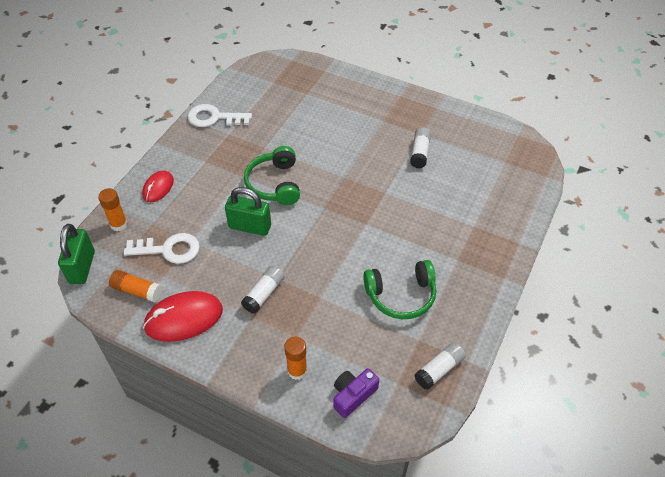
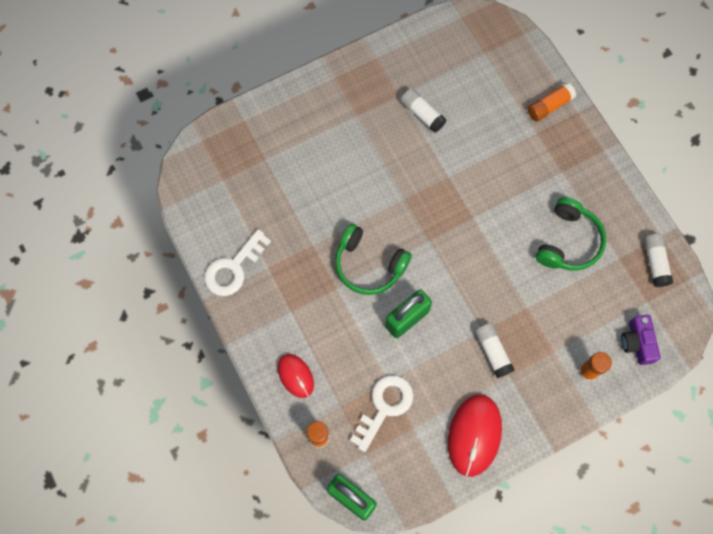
camera: 55 degrees left, 20 degrees up
orange glue stick [109,270,162,302] -> orange glue stick moved to [527,82,576,122]

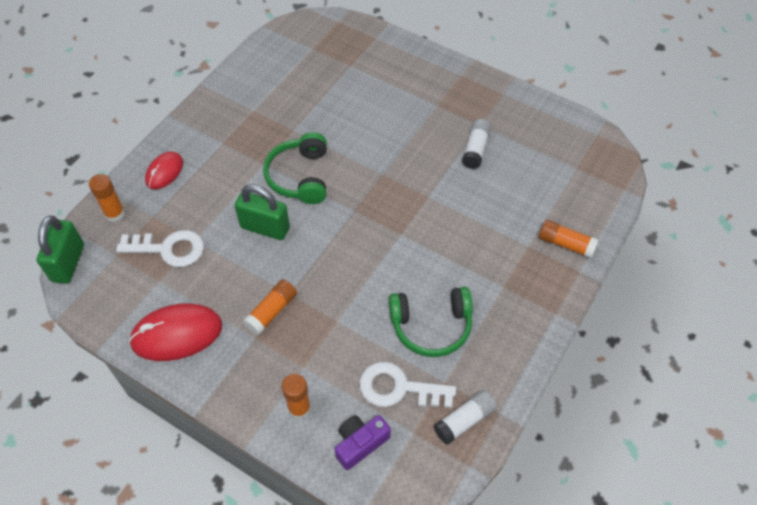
camera: 60 degrees right, 15 degrees down
white key [204,229,271,296] -> white key moved to [359,362,456,408]
white glue stick [475,323,515,378] -> orange glue stick [243,279,297,335]

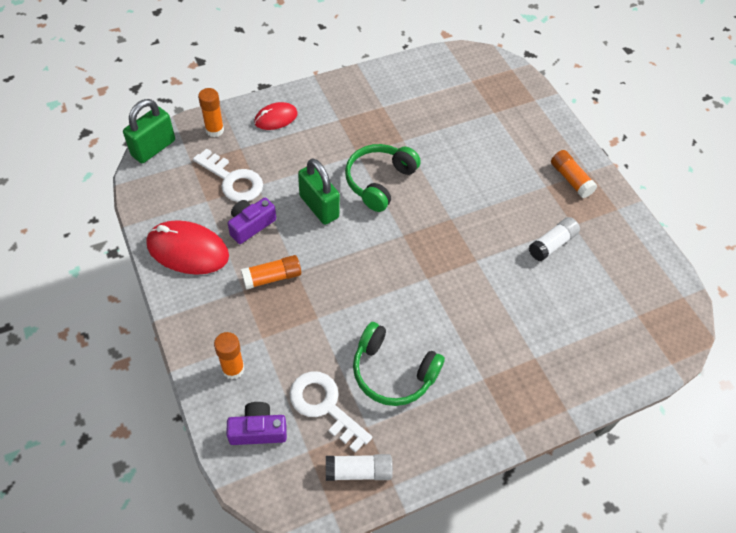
camera: 30 degrees right, 0 degrees up
orange glue stick [539,220,599,258] -> orange glue stick moved to [551,150,597,198]
none -> purple camera [228,198,276,244]

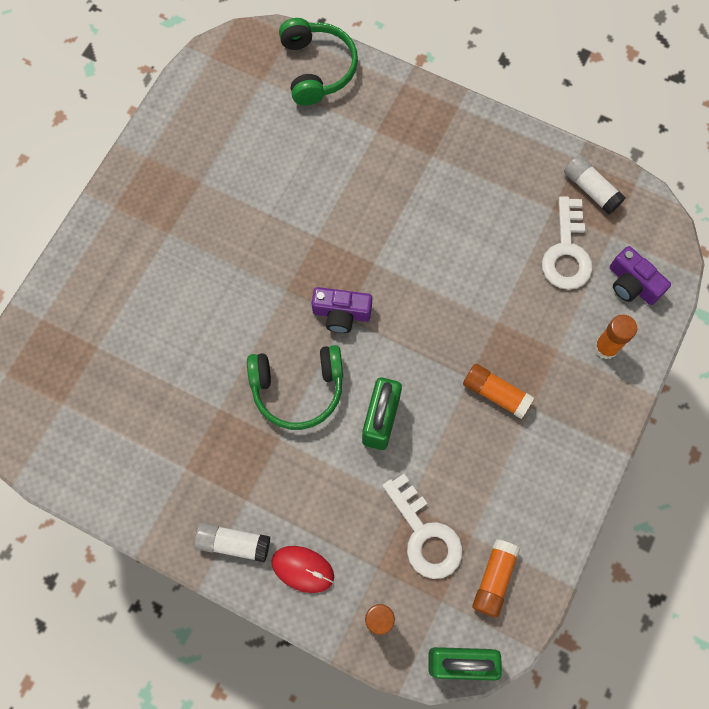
camera: 125 degrees left, 15 degrees up
red mouse [146,220,229,275] -> none
white key [193,148,263,202] -> white key turned 150 degrees clockwise [382,474,463,579]
purple camera [228,198,276,244] -> purple camera moved to [312,287,372,333]
green headphones [353,322,445,406] -> green headphones moved to [279,18,358,106]
white glue stick [529,217,580,261] -> white glue stick moved to [194,523,270,562]
orange glue stick [551,150,597,198] -> orange glue stick moved to [472,539,520,618]

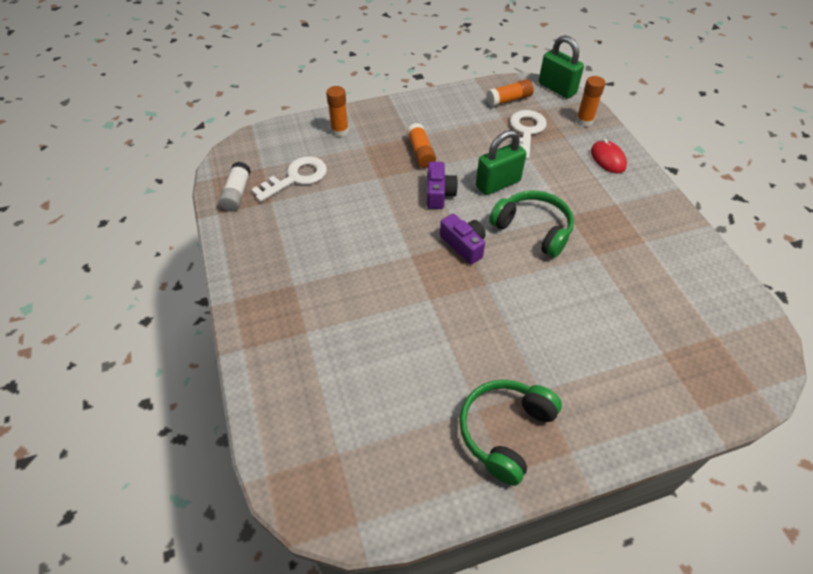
camera: 135 degrees left, 20 degrees down
white glue stick [194,523,270,562] -> none
green headphones [279,18,358,106] -> green headphones moved to [459,380,562,486]
purple camera [610,246,671,305] -> purple camera moved to [427,162,458,209]

